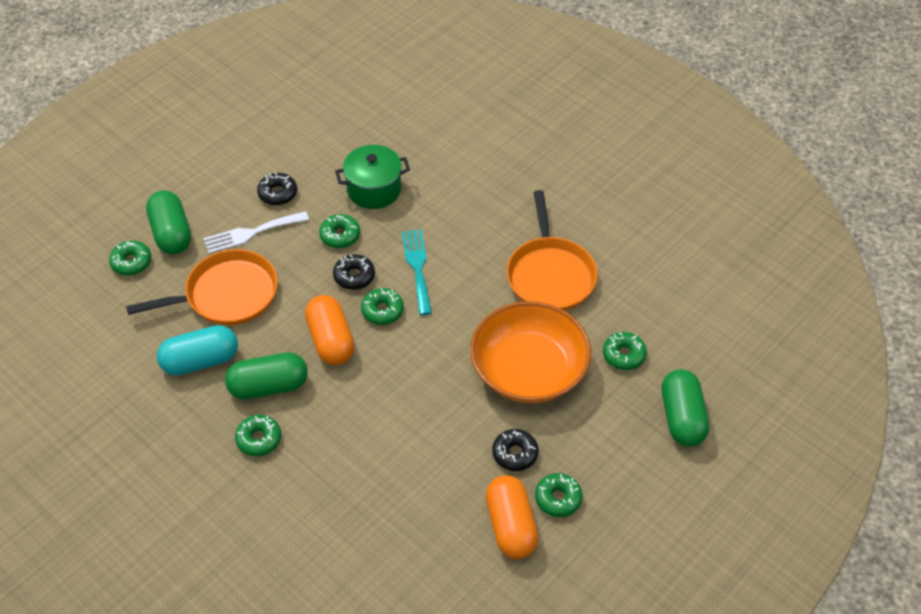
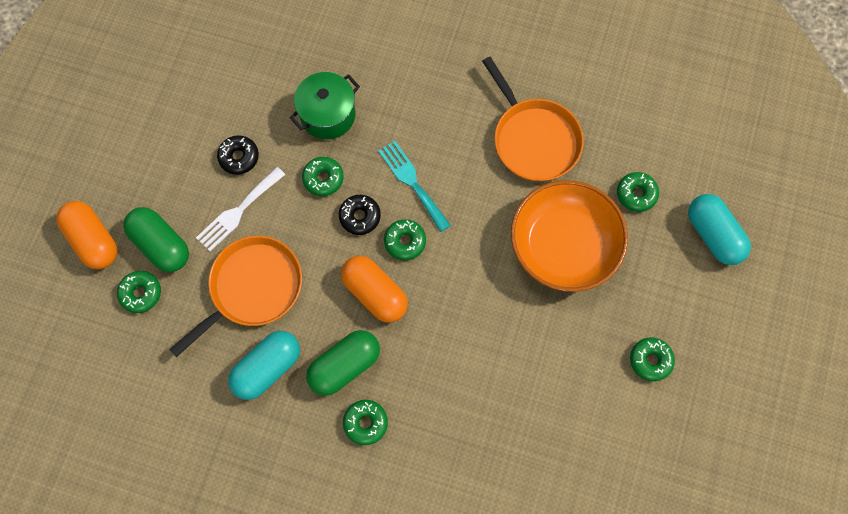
camera: 25 degrees left, 20 degrees up
orange capsule [485,475,539,559] -> orange capsule moved to [56,201,117,269]
black donut [492,429,539,471] -> none
green capsule [661,369,709,447] -> turquoise capsule [688,194,751,265]

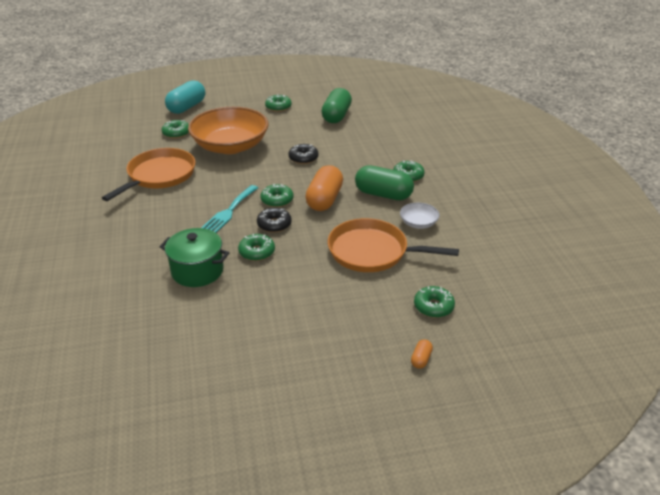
camera: 120 degrees left, 35 degrees down
orange capsule [56,201,117,269] -> orange capsule [411,339,433,369], size x0.43
green capsule [123,207,189,272] -> green capsule moved to [321,88,352,123]
white fork [196,167,286,252] -> none
black donut [217,135,259,175] -> black donut moved to [289,144,319,164]
turquoise capsule [228,331,300,400] -> white bowl [400,203,439,229]

